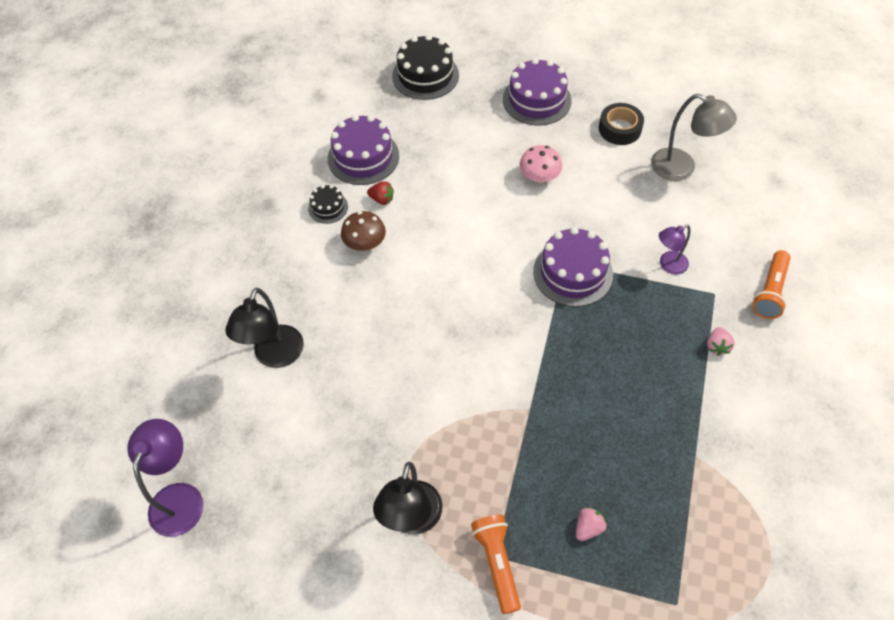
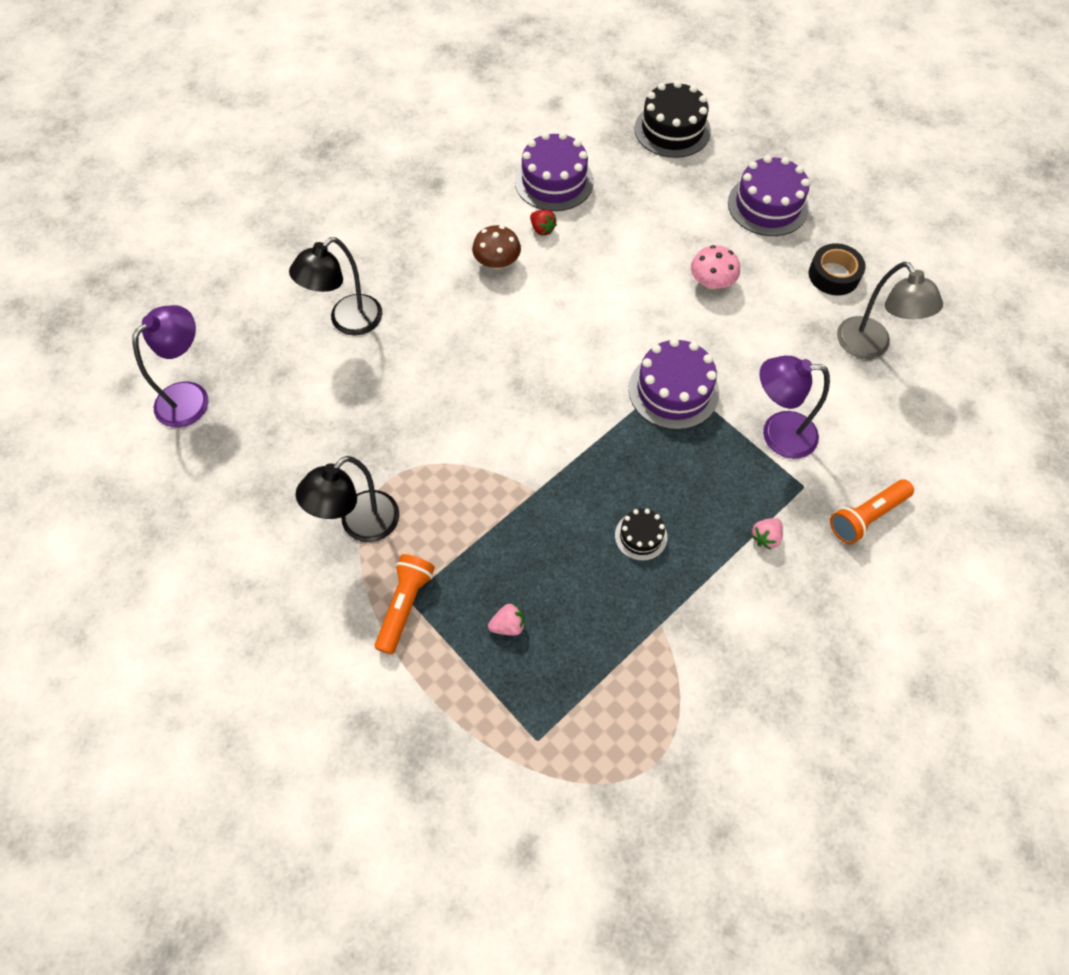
camera: 30 degrees right, 5 degrees up
black cake [308,185,348,224] -> black cake moved to [615,509,667,561]
purple lamp [659,225,691,275] -> purple lamp [760,356,830,459], size x1.64

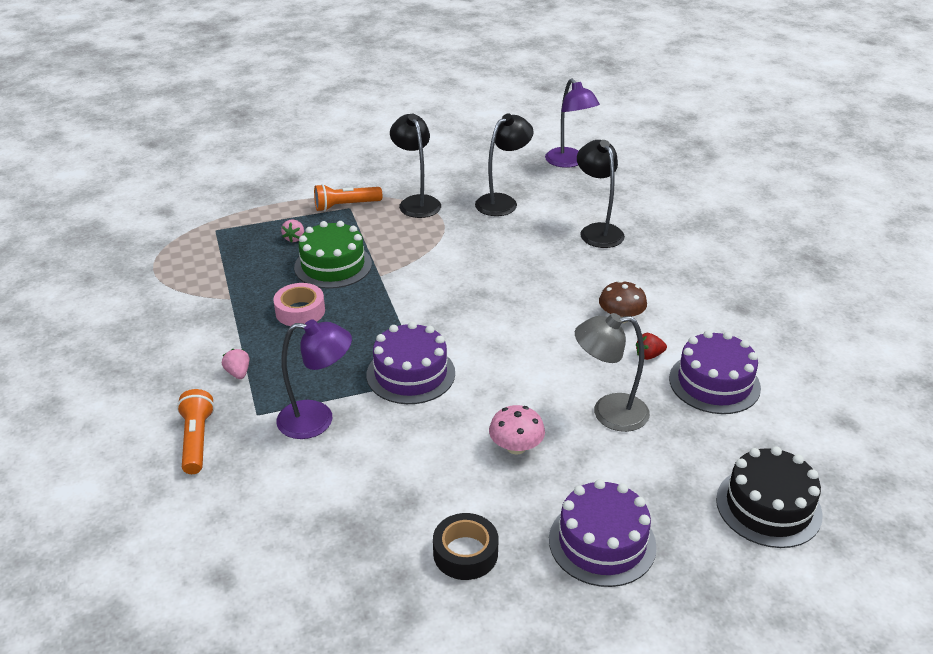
camera: 115 degrees right, 25 degrees down
orange flashlight [374,554,435,654] -> orange flashlight turned 120 degrees clockwise [314,184,382,212]
black cake [615,509,667,561] -> pink tape [273,283,325,326]
purple lamp [760,356,830,459] -> purple lamp turned 60 degrees clockwise [277,319,352,439]
grey lamp [837,262,943,359] -> grey lamp moved to [575,313,650,432]
none -> green cake [294,221,372,289]
none -> black lamp [475,114,534,216]

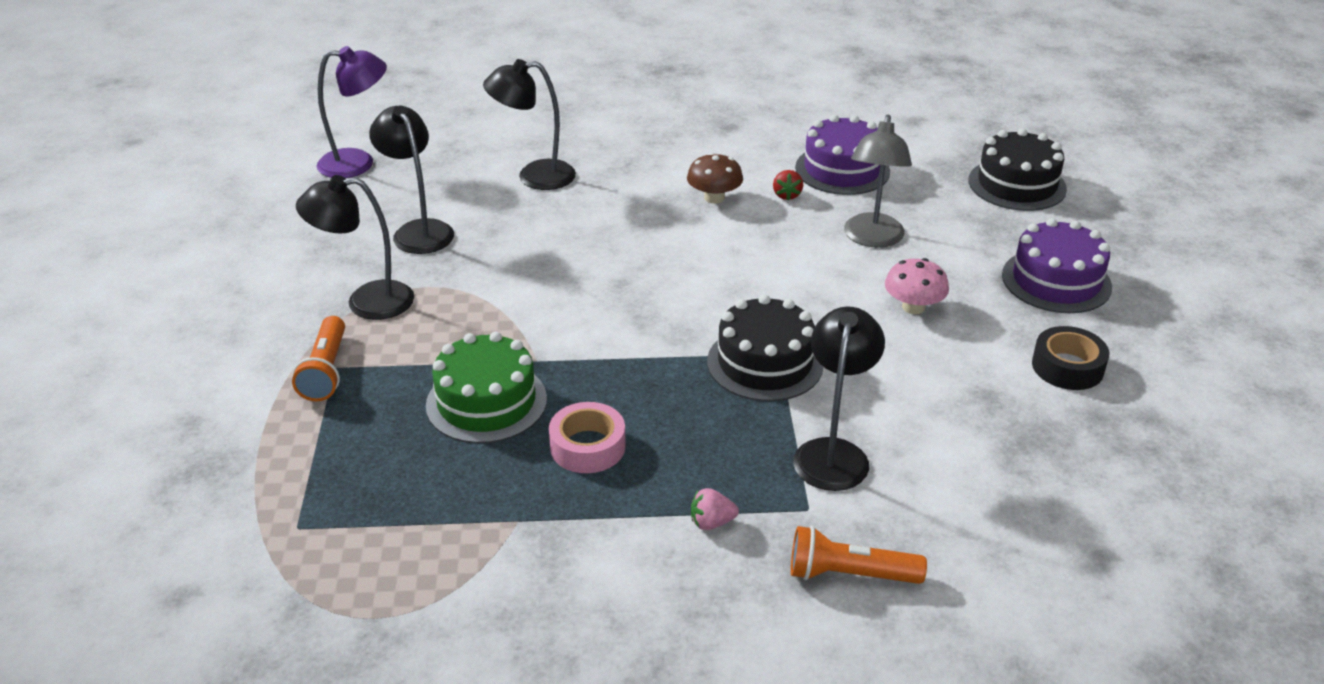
camera: 75 degrees left, 0 degrees up
purple lamp [277,319,352,439] -> black lamp [793,306,885,491]
pink strawberry [281,219,304,243] -> none
purple cake [366,321,455,404] -> black cake [707,294,823,401]

